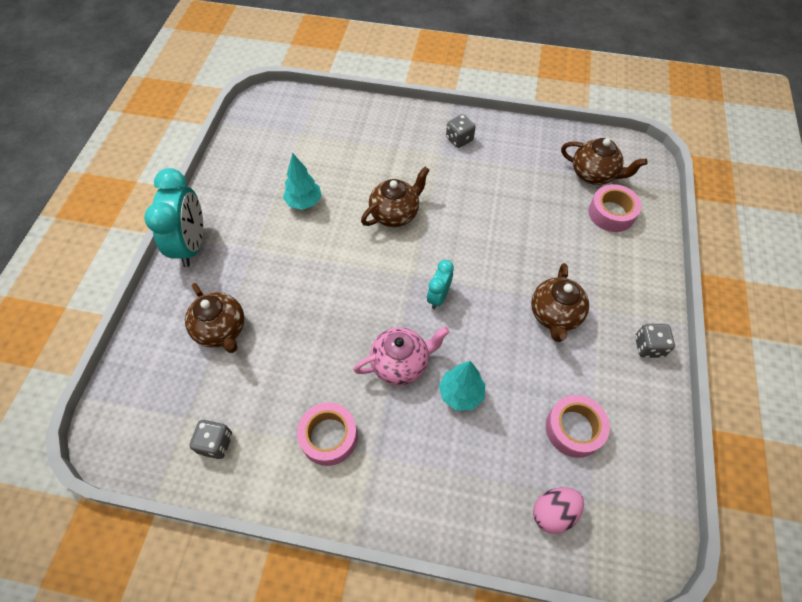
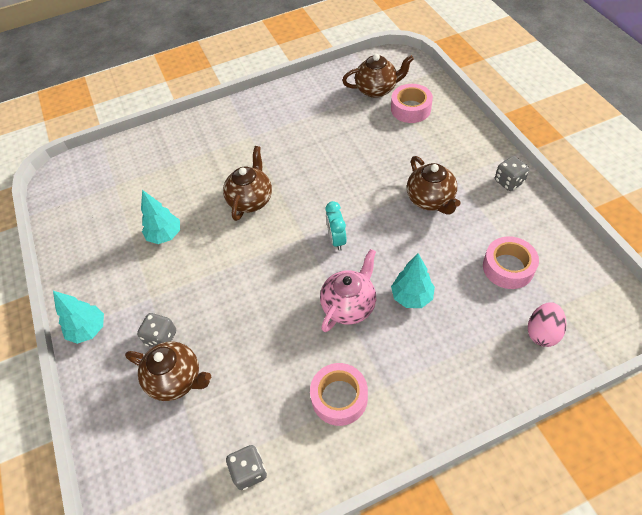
camera: 30 degrees left, 5 degrees down
turquoise clock [144,168,203,267] -> turquoise tree [53,291,104,344]
grey dice [446,114,475,148] -> grey dice moved to [137,313,176,347]

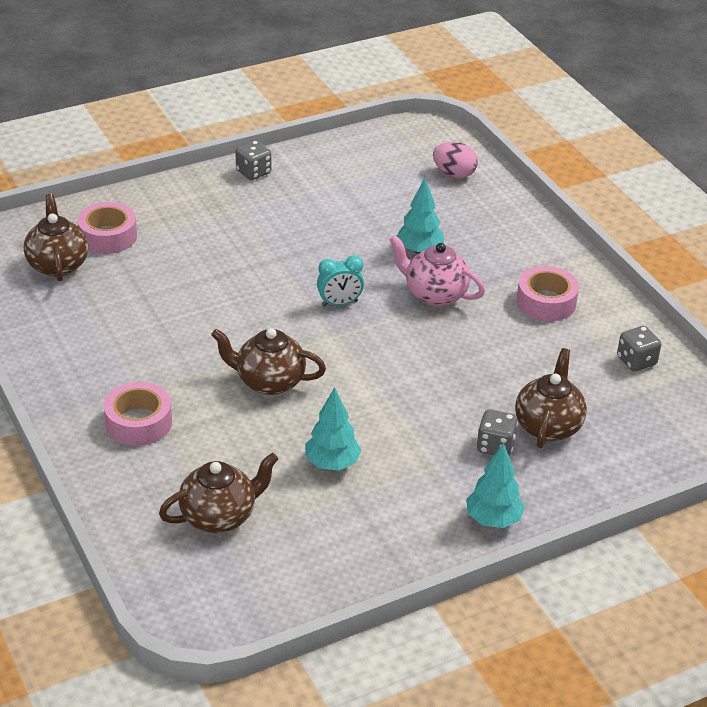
camera: 100 degrees left, 15 degrees down
brown teapot [407,156,461,215] -> brown teapot moved to [159,453,278,533]
pink tape [483,236,539,289] -> pink tape moved to [104,382,172,446]

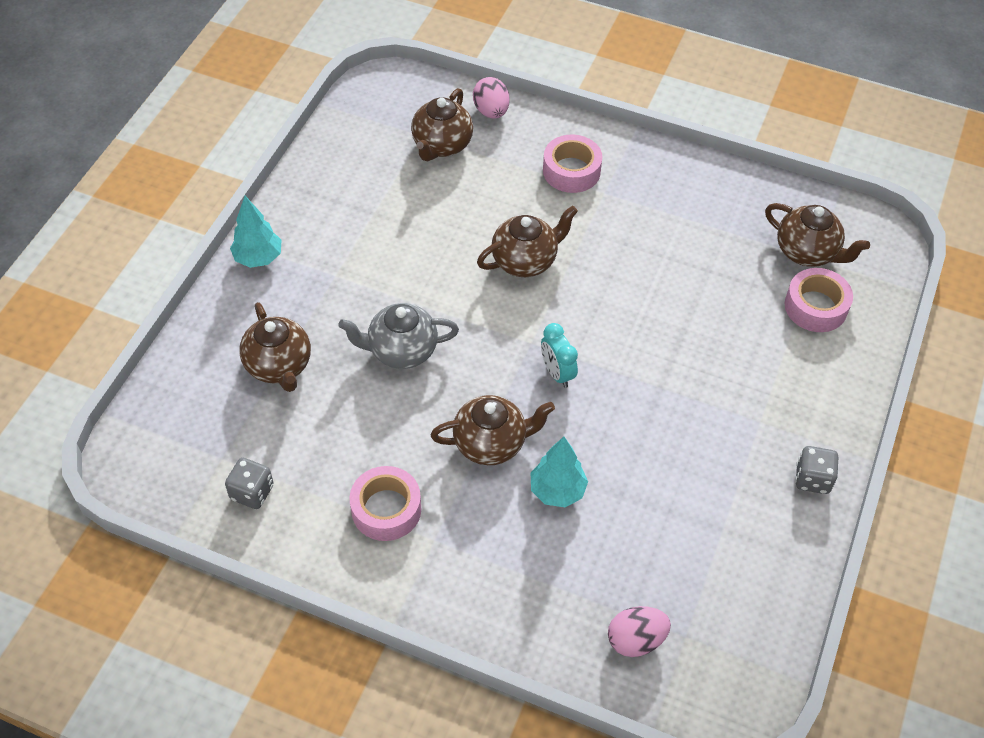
camera: 140 degrees right, 15 degrees up
turquoise tree [305,387,361,471] -> none
turquoise clock [317,255,364,307] -> turquoise clock turned 60 degrees counterclockwise [541,323,578,388]
pink teapot [389,235,485,306] -> brown teapot [431,395,555,465]
grey dice [477,409,518,455] -> none
none -> grey teapot [338,303,459,369]
none -> pink egg [473,77,510,119]

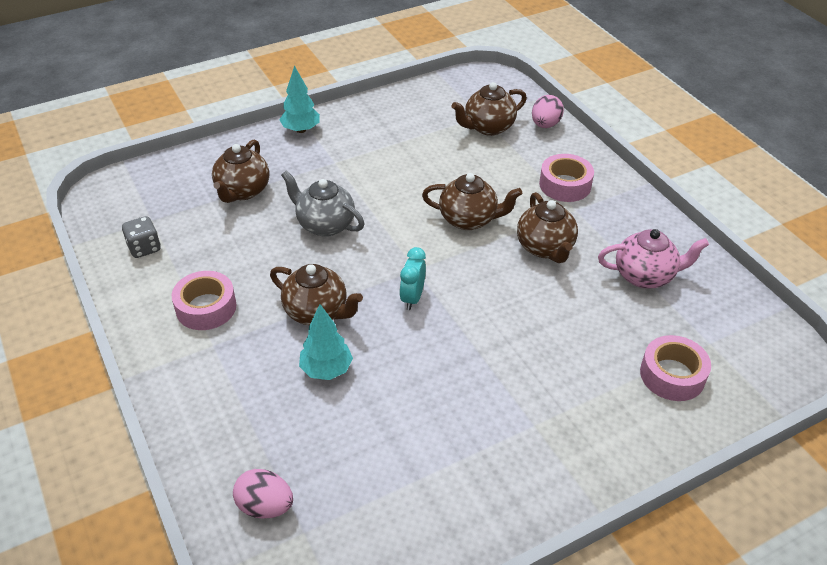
camera: 40 degrees right, 10 degrees down
brown teapot [765,203,870,267] -> brown teapot moved to [517,192,578,263]
grey dice [795,446,838,494] -> none
none -> pink teapot [598,229,709,289]

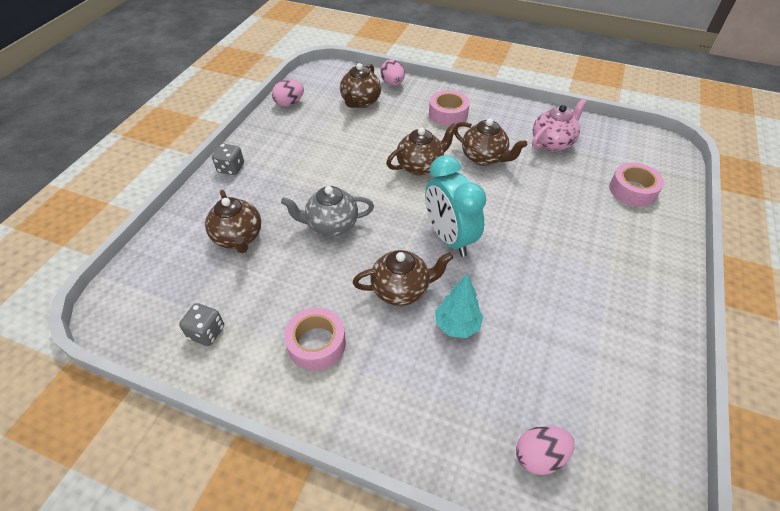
camera: 40 degrees left, 5 degrees up
turquoise tree [279,65,320,133] -> grey dice [212,144,244,175]
turquoise clock [399,247,426,310] -> turquoise clock [425,155,486,257], size x1.88
none -> pink egg [272,79,304,107]

